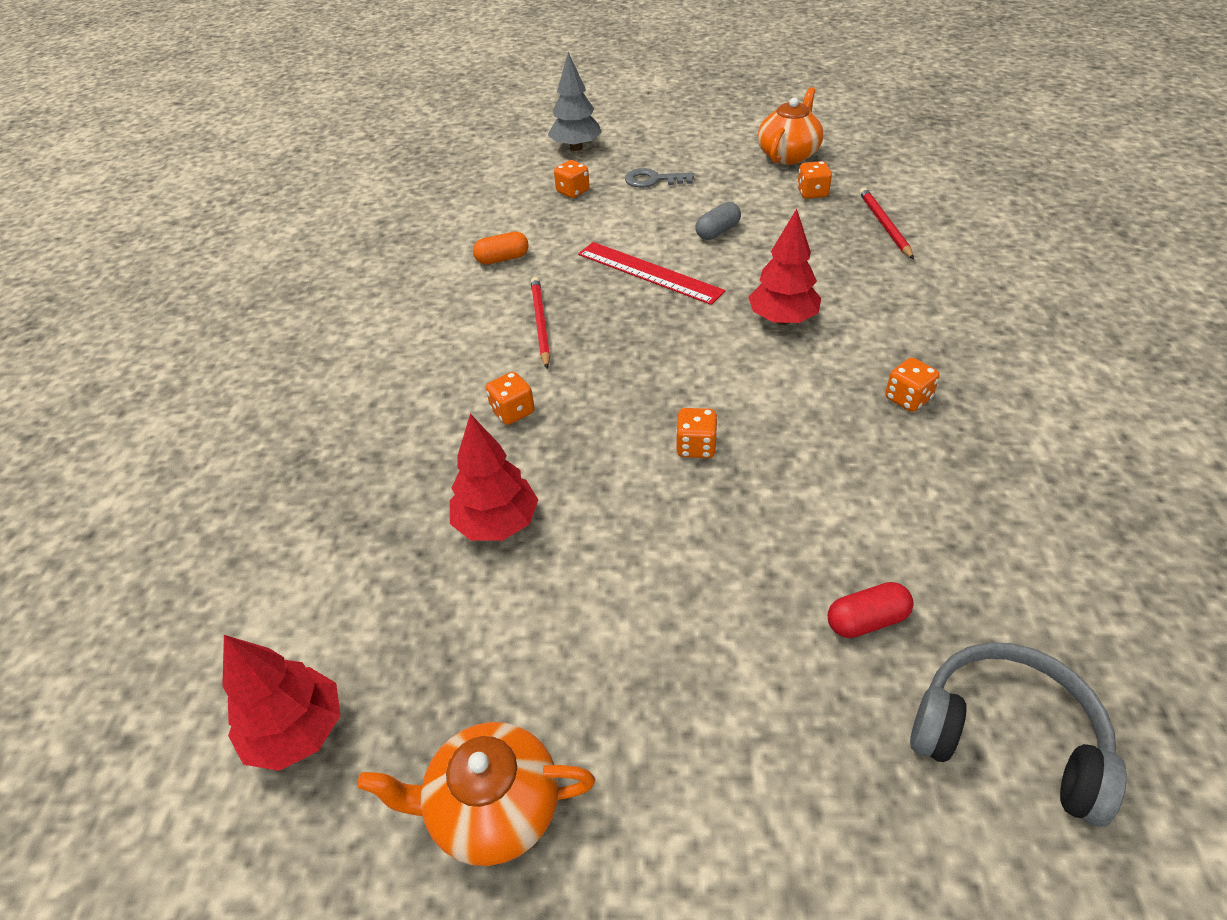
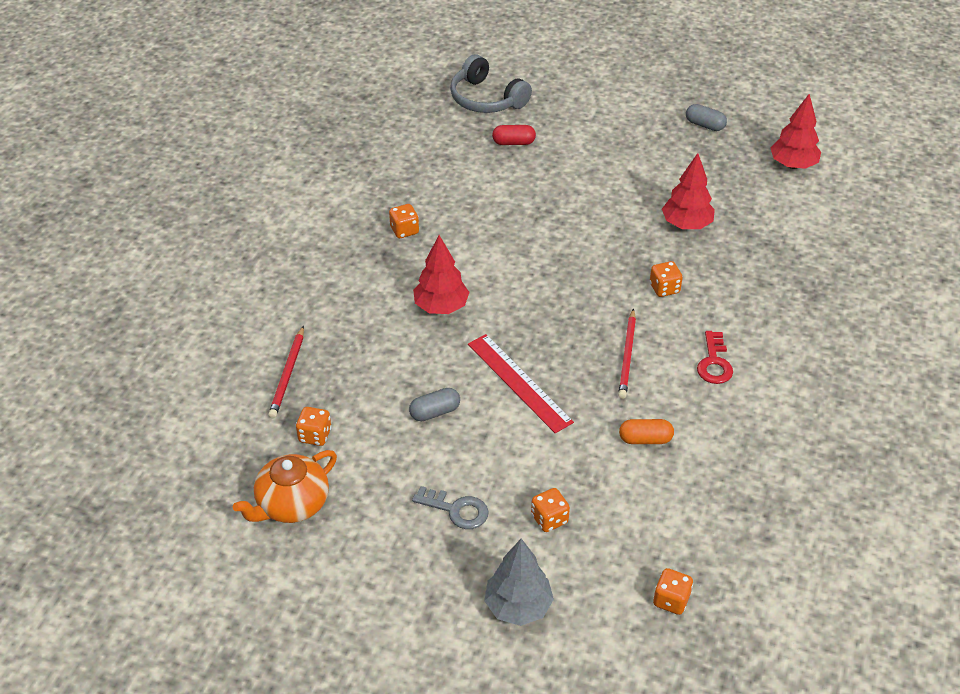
camera: 165 degrees left, 0 degrees up
orange teapot [357,722,595,866] -> grey capsule [686,104,727,131]
orange dice [676,408,718,458] -> orange dice moved to [653,568,693,615]
none -> red key [697,331,733,384]

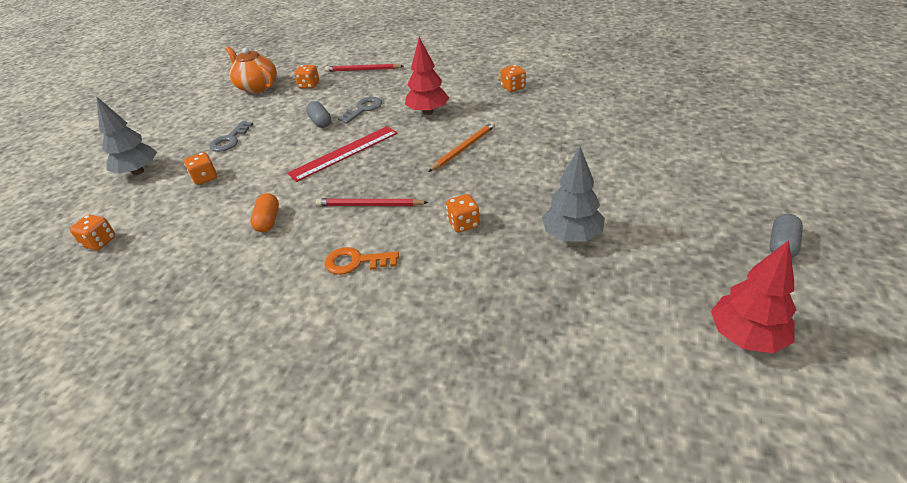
camera: 90 degrees right, 5 degrees down
grey headphones [450,55,532,113] -> none
red capsule [492,125,536,145] -> none
red tree [662,153,715,229] -> grey tree [542,147,605,242]
red key [697,331,733,384] -> orange key [325,247,399,275]
none -> grey key [338,97,382,123]
none -> orange pencil [428,122,495,172]

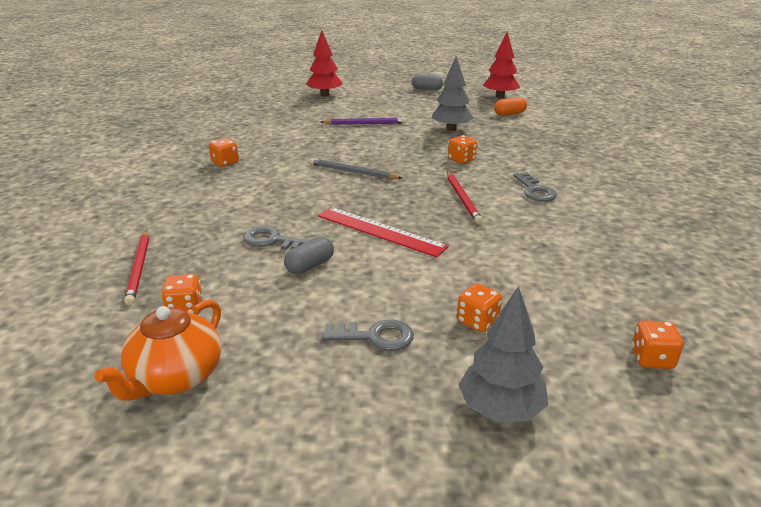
camera: 110 degrees left, 10 degrees down
orange capsule [250,193,279,232] -> orange capsule moved to [494,97,527,116]
orange key [325,247,399,275] -> grey key [513,172,557,202]
red tree [405,37,449,115] -> red tree moved to [306,30,342,96]
orange pencil [428,122,495,172] -> grey pencil [309,158,402,179]
none -> purple pencil [321,118,406,125]

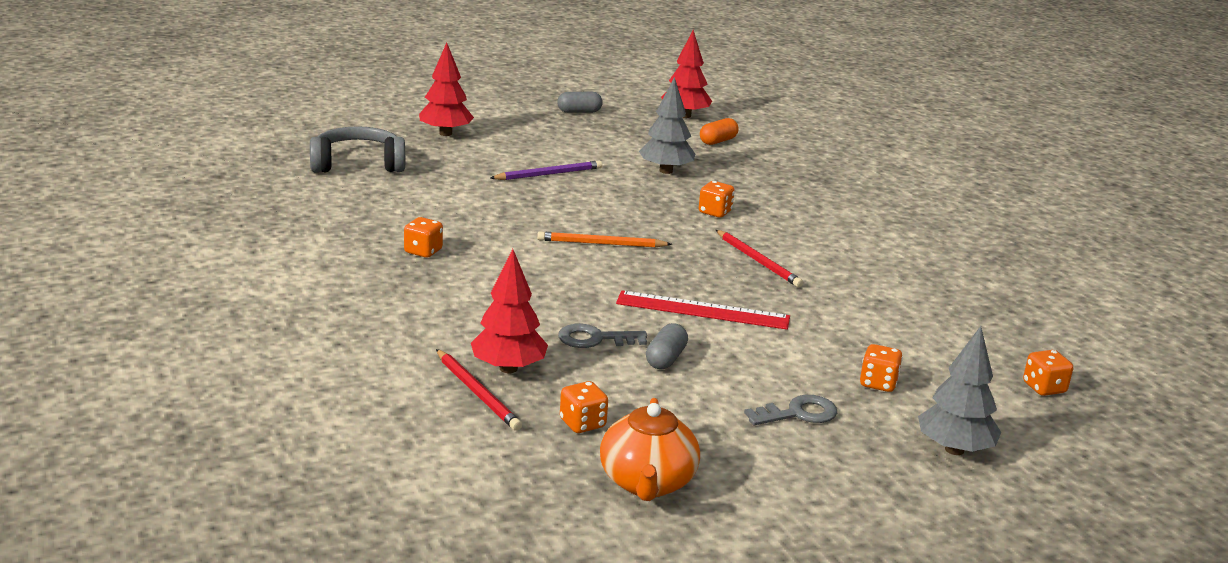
camera: 25 degrees left, 5 degrees down
grey pencil [309,158,402,179] -> orange pencil [537,231,672,247]
grey key [513,172,557,202] -> none
none -> grey headphones [310,126,405,173]
none -> red tree [471,249,548,373]

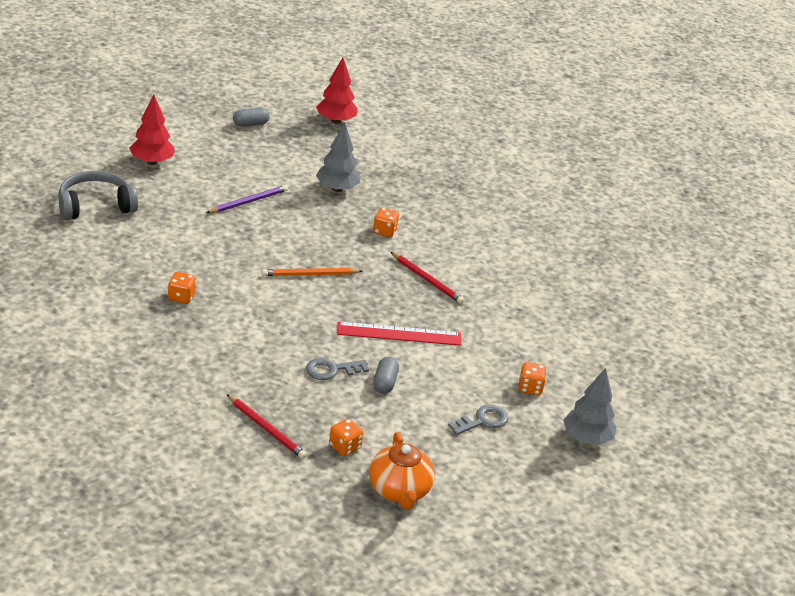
camera: 15 degrees left, 10 degrees up
red tree [471,249,548,373] -> none
orange capsule [700,118,739,145] -> none
orange dice [1023,350,1073,396] -> none

